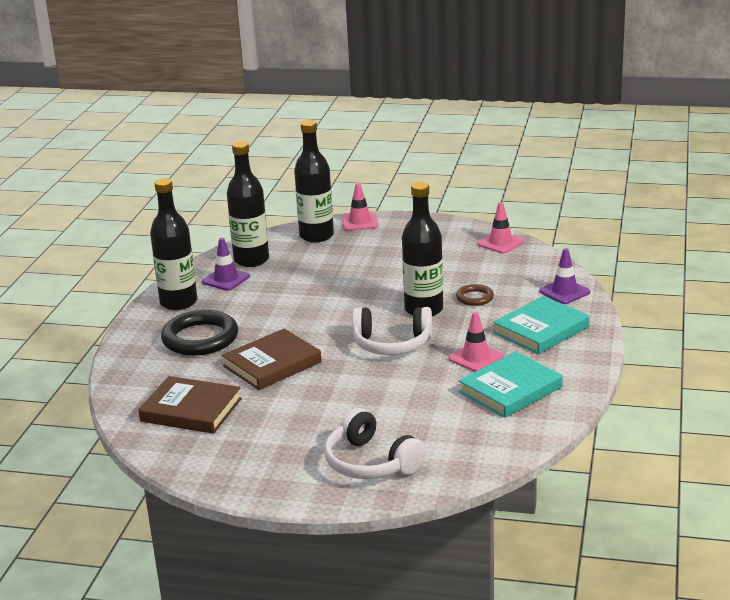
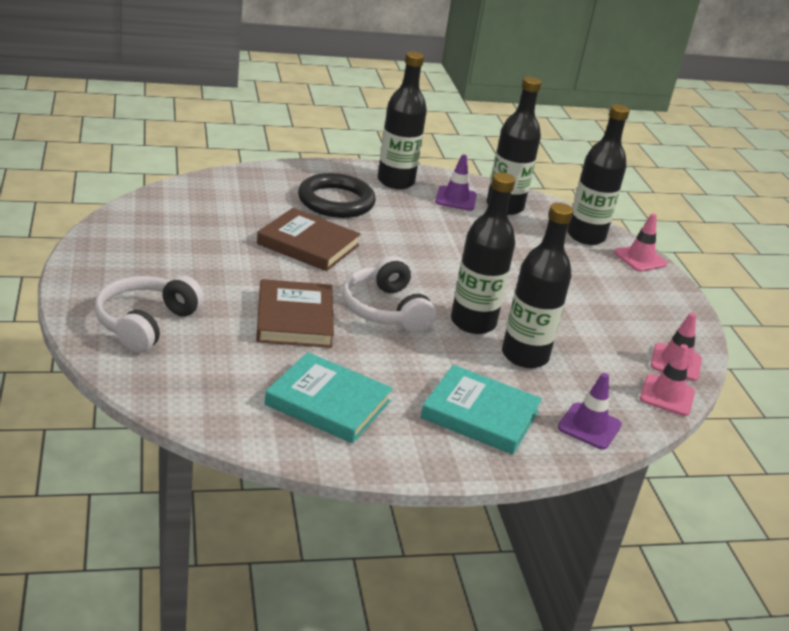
camera: 60 degrees right, 5 degrees up
brown book [138,376,242,434] -> brown book moved to [256,279,334,348]
pink traffic cone [448,312,503,372] -> pink traffic cone moved to [640,344,695,416]
brown ring [456,284,494,306] -> black bottle [502,203,573,368]

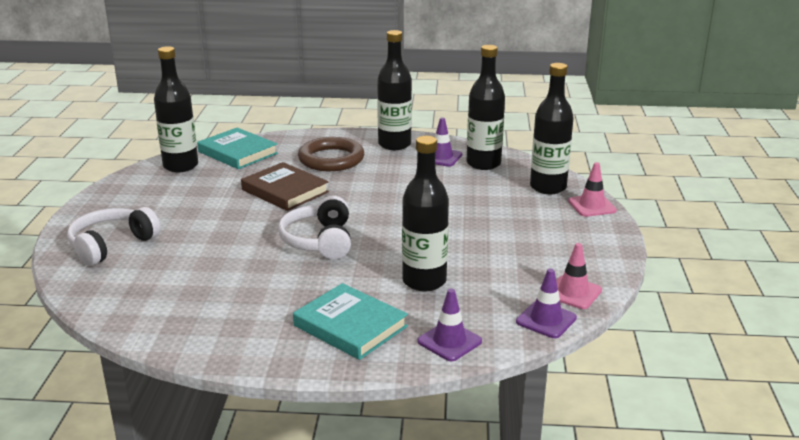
camera: 20 degrees right, 5 degrees down
brown book [256,279,334,348] -> none
turquoise book [265,352,393,443] -> turquoise book moved to [197,128,278,169]
black ring [298,173,376,218] -> brown ring [298,137,364,171]
black bottle [451,172,515,334] -> black bottle moved to [154,46,198,172]
pink traffic cone [640,344,695,416] -> purple traffic cone [516,268,577,338]

